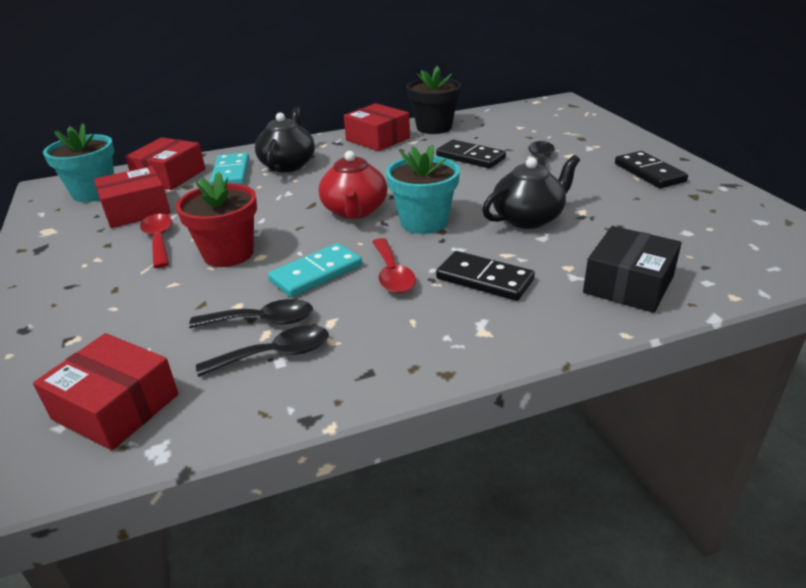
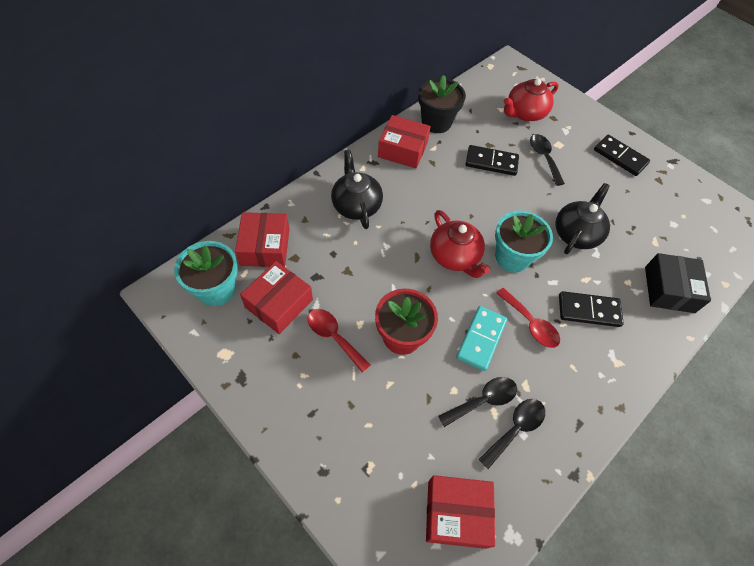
camera: 30 degrees left, 25 degrees up
turquoise domino [210,153,249,185] -> none
none -> red teapot [504,78,559,121]

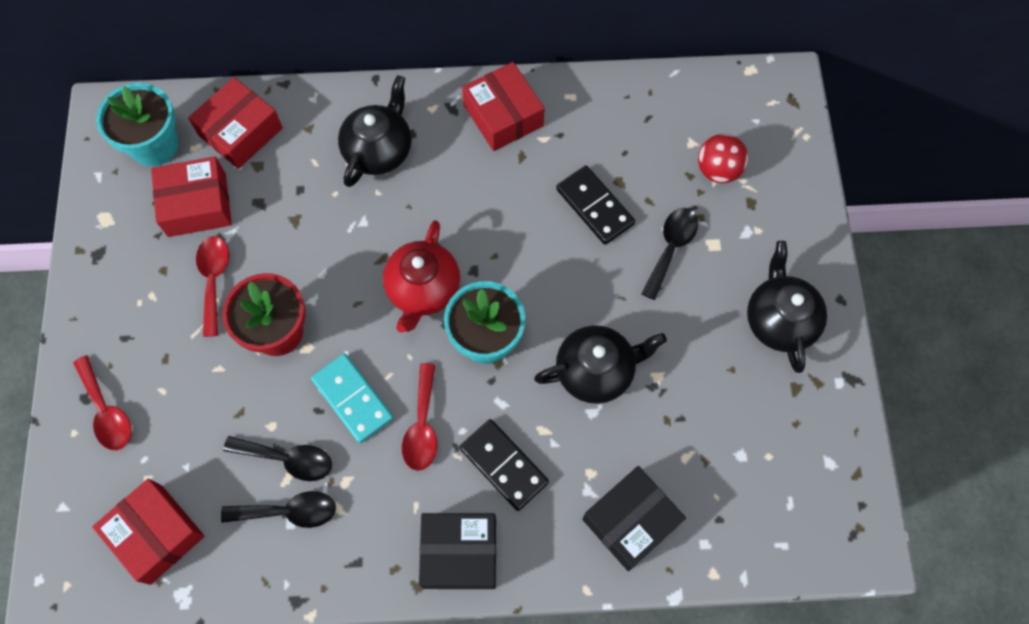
camera: 45 degrees right, 10 degrees up
black flower pot [418,75,466,133] -> none
turquoise domino [456,306,507,371] -> turquoise domino turned 75 degrees clockwise [311,354,394,443]
red teapot [504,78,559,121] -> red ball [698,134,748,183]
black domino [594,135,650,176] -> black teapot [747,241,827,373]
none -> red spoon [73,355,131,450]
none -> black box [419,513,496,589]

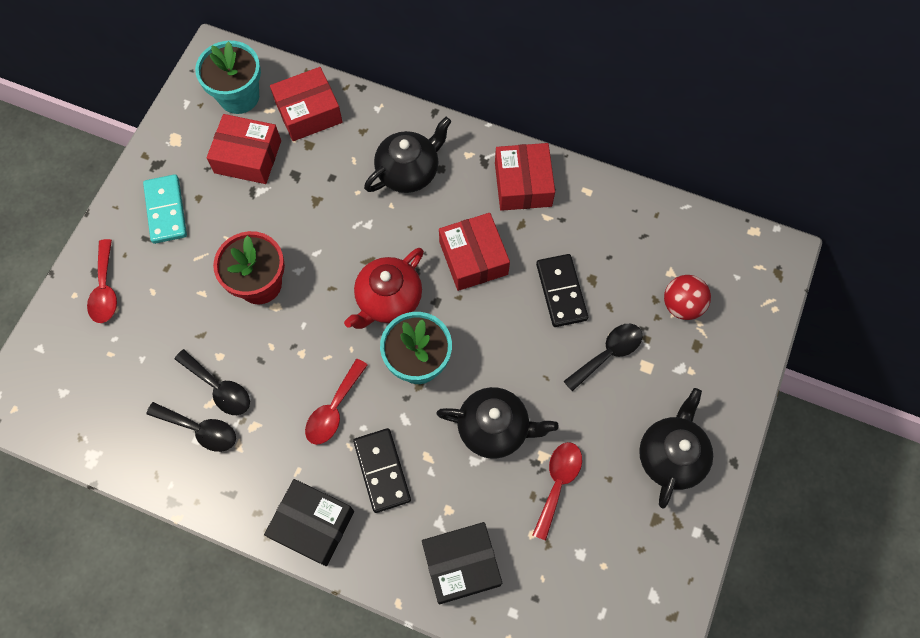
camera: 25 degrees right, 0 degrees up
red box [92,479,205,585] -> red box moved to [439,213,510,291]
red spoon [196,236,229,337] -> red spoon moved to [533,442,582,541]
turquoise domino [311,354,394,443] -> turquoise domino moved to [143,174,187,244]

